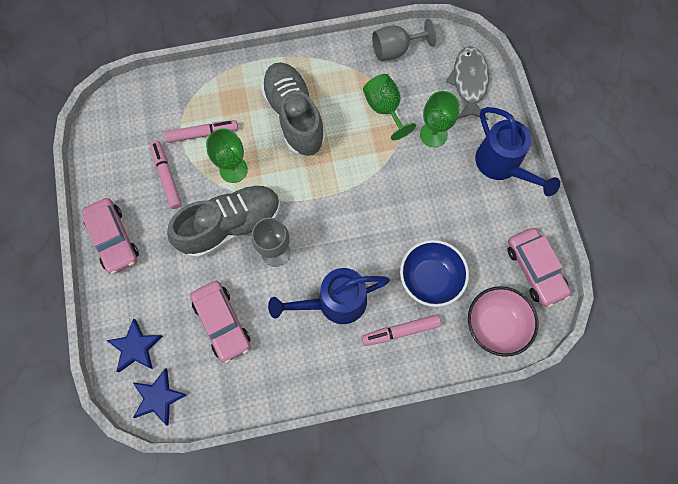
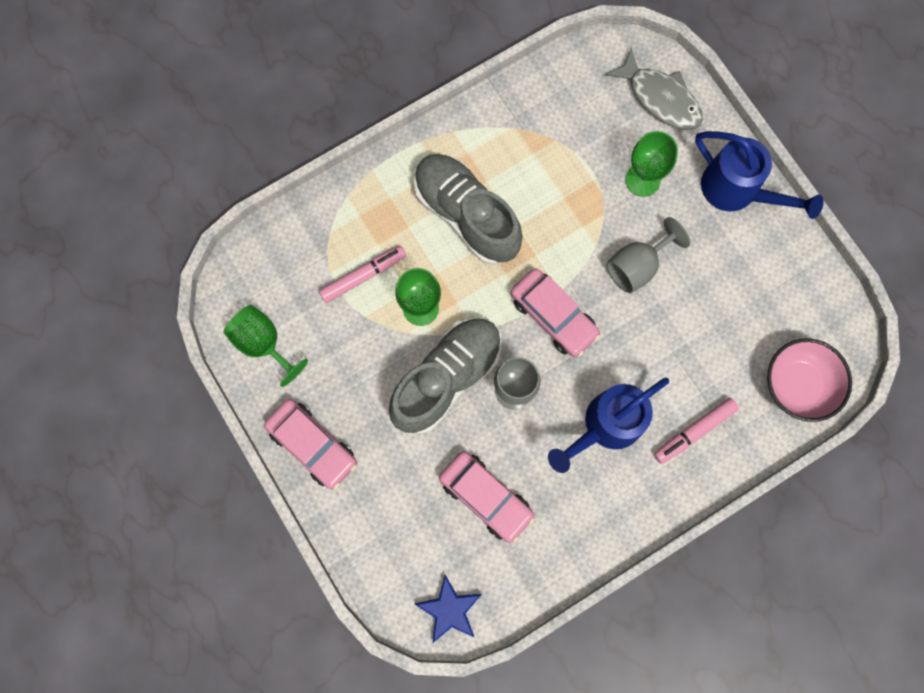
camera: 20 degrees left, 5 degrees up
blue star [106,318,163,372] -> none
pink marker [150,141,182,209] -> none
green goblet [363,74,416,140] -> green goblet moved to [224,305,308,387]
grey goblet [372,19,436,61] -> grey goblet moved to [606,217,691,293]
blue bowl [400,240,469,307] -> none
grey fish [446,46,489,120] -> grey fish turned 150 degrees clockwise [605,48,703,130]
pink car [507,228,571,307] -> pink car moved to [511,268,600,357]

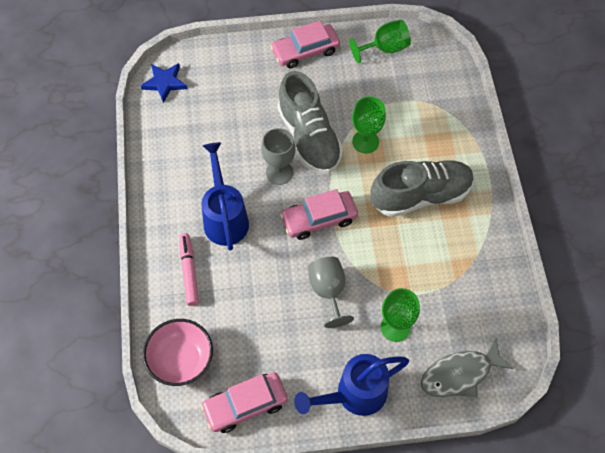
camera: 115 degrees right, 15 degrees down
pink marker [319,246,406,303] -> none
pink car [439,451,535,543] -> pink car moved to [201,372,288,433]

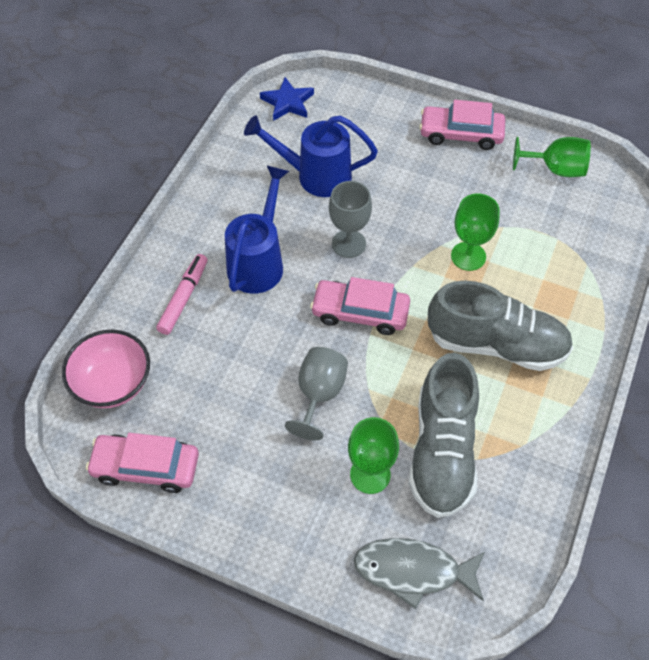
camera: 30 degrees right, 5 degrees down
grey shoe [277,71,343,174] -> grey shoe moved to [408,353,479,518]
blue watering can [294,354,409,416] -> blue watering can moved to [244,115,378,197]

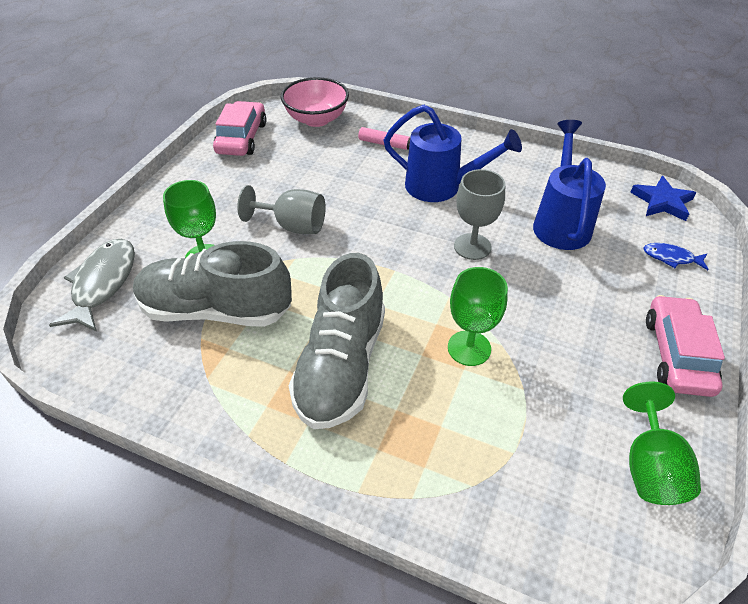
camera: 90 degrees right, 10 degrees down
pink car [310,277,410,335] -> none
none -> blue fish [643,243,709,270]

